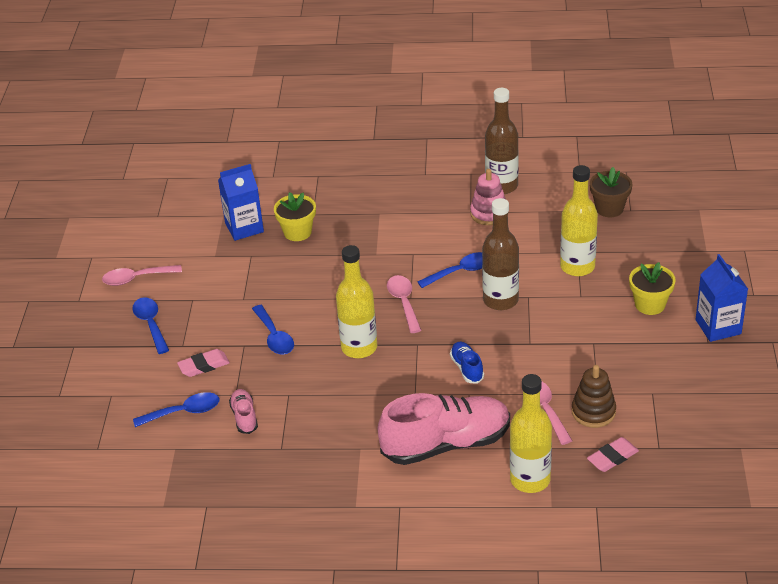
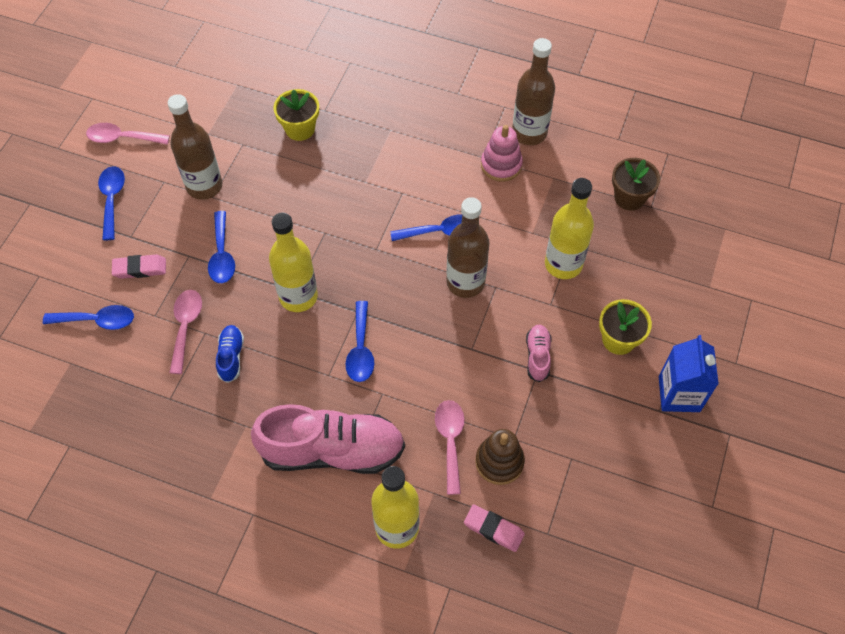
camera: 15 degrees right, 20 degrees up
blue carton [218,164,264,241] -> none
pink shoe [229,389,258,434] -> pink shoe moved to [526,324,551,382]
pink spoon [387,275,421,333] -> pink spoon moved to [169,290,202,374]
blue shoe [450,342,484,383] -> blue shoe moved to [216,325,244,383]
pink eraser [587,437,639,472] -> pink eraser turned 45 degrees clockwise [464,504,525,552]
none -> brown bottle [168,94,222,200]
none -> blue spoon [345,301,374,382]

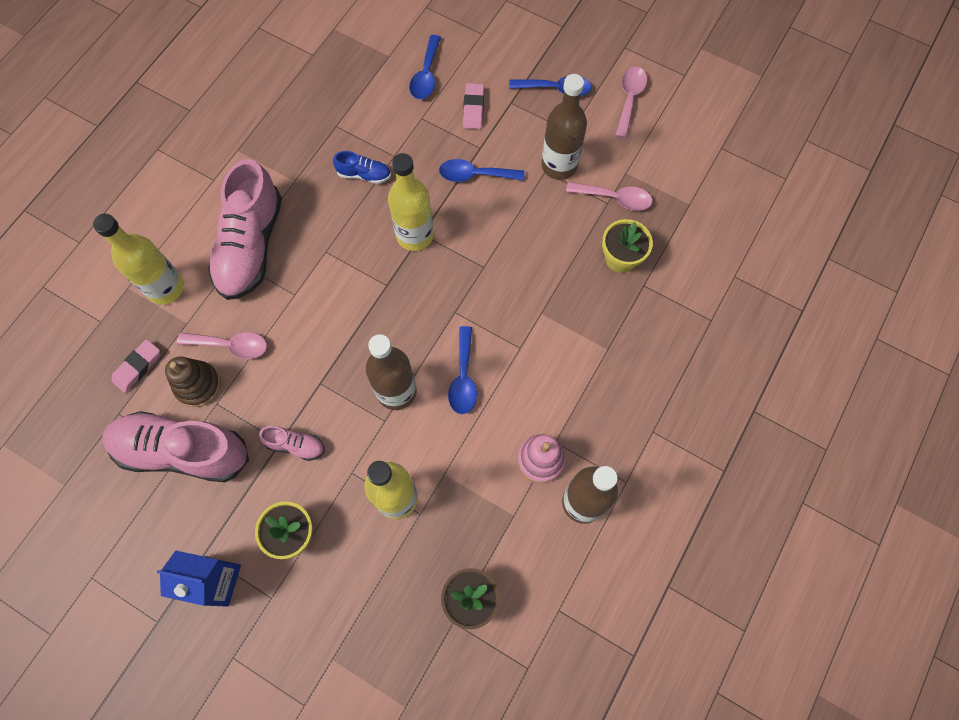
camera: 100 degrees right, 10 degrees up
pink spoon [169,290,202,374] -> pink spoon moved to [566,182,652,211]
blue spoon [345,301,374,382] -> none
none -> pink shoe [102,411,249,482]

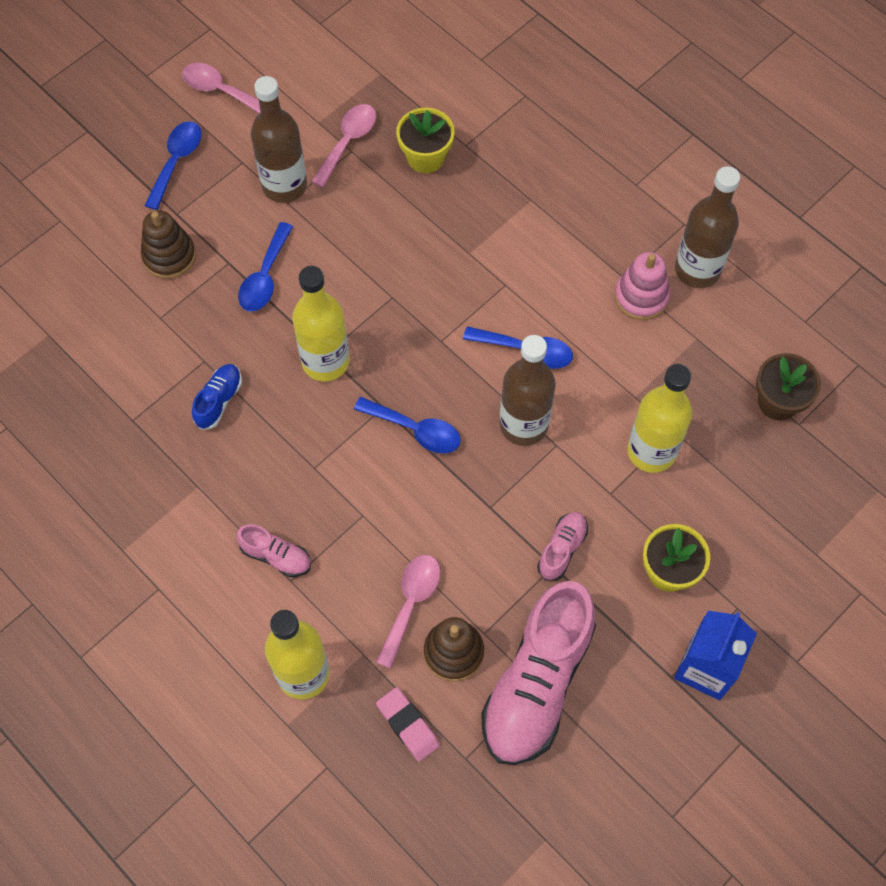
camera: 75 degrees left, 5 degrees down
pink shoe [208,159,282,300] -> pink shoe [236,524,311,577], size x0.44
blue spoon [409,35,441,99] -> blue spoon moved to [354,397,461,454]
pink eraser [463,83,484,129] -> brown stacking toy [141,210,196,279]

